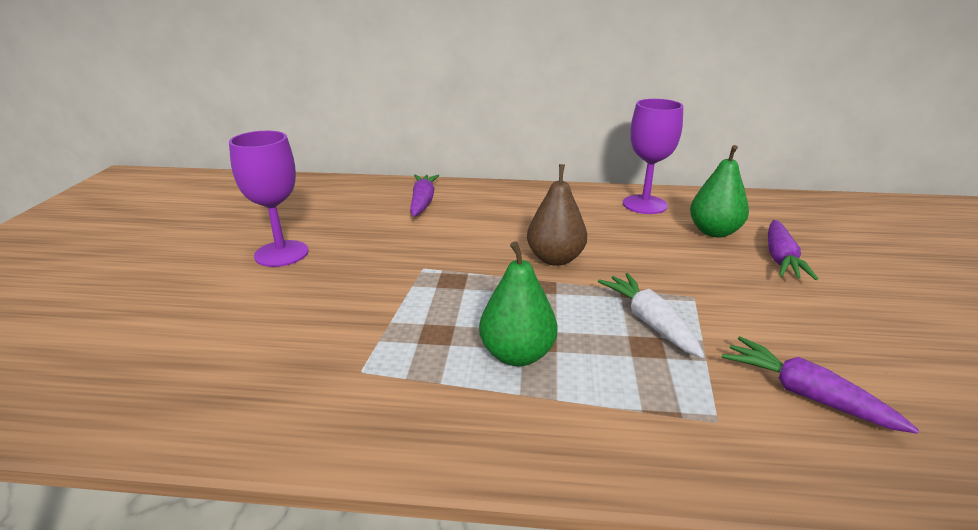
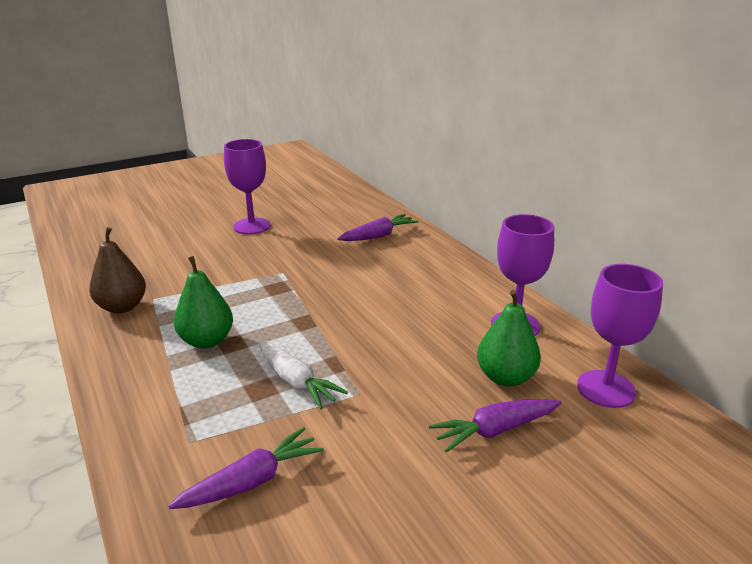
camera: 55 degrees right, 0 degrees up
brown pear [527,164,587,266] -> brown pear moved to [89,227,146,313]
white carrot [598,273,704,358] -> white carrot turned 105 degrees clockwise [258,341,348,410]
purple carrot [722,336,919,434] -> purple carrot turned 45 degrees clockwise [168,427,324,509]
none -> purple goblet [577,264,663,408]

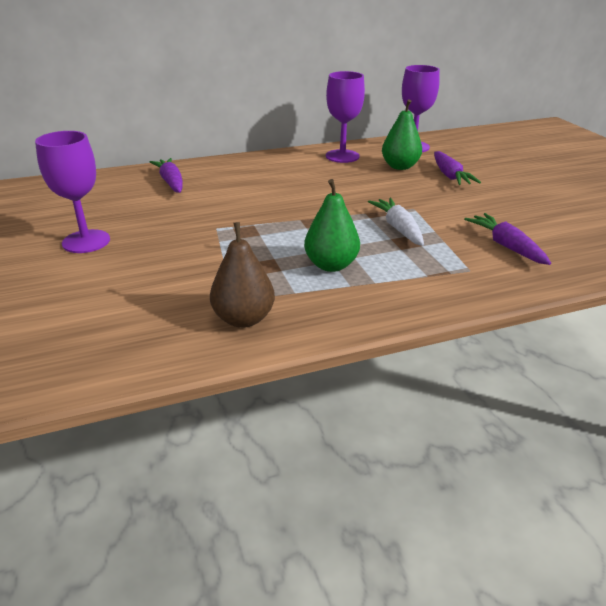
camera: 80 degrees left, 5 degrees up
white carrot [258,341,348,410] -> white carrot turned 75 degrees counterclockwise [368,198,424,246]

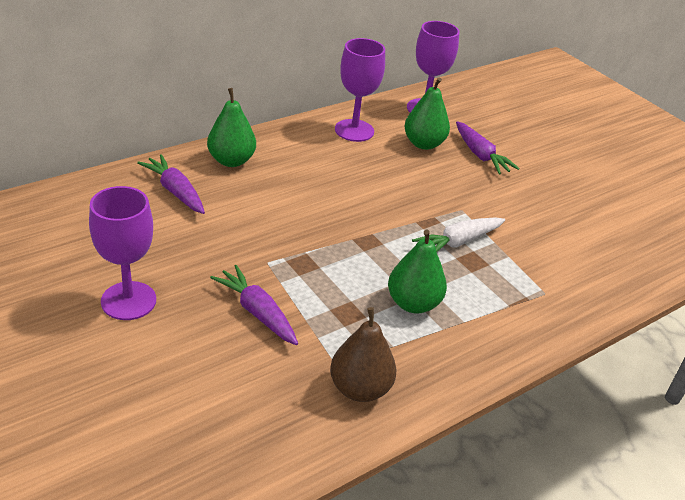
camera: 20 degrees left, 5 degrees up
white carrot [368,198,424,246] -> white carrot turned 90 degrees counterclockwise [412,218,505,252]
purple carrot [464,213,551,265] -> purple carrot moved to [210,265,298,345]
none -> green pear [207,88,256,167]

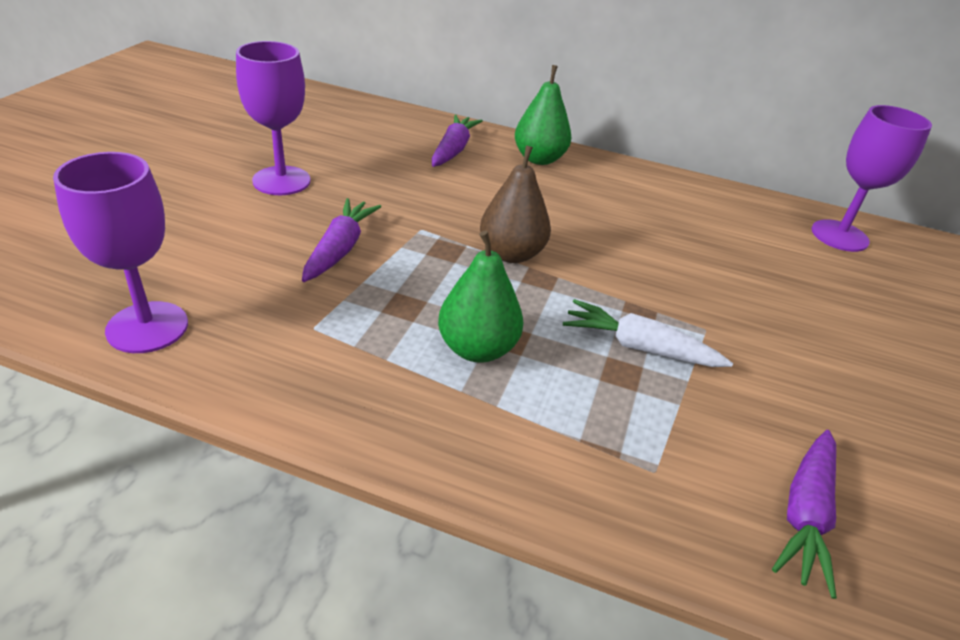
camera: 55 degrees right, 0 degrees up
brown pear [330,307,396,402] -> brown pear moved to [480,145,551,263]
purple goblet [335,38,385,142] -> purple goblet moved to [53,152,188,353]
green pear [404,78,450,150] -> none
purple carrot [456,121,520,174] -> purple carrot moved to [772,430,837,599]

